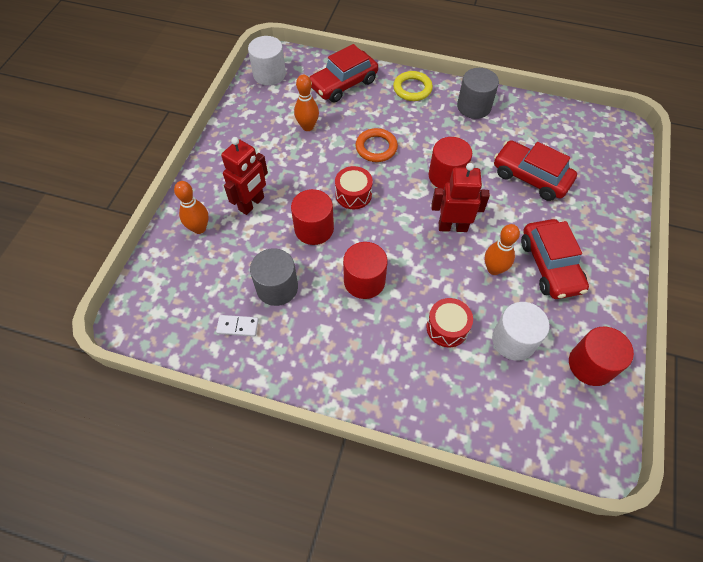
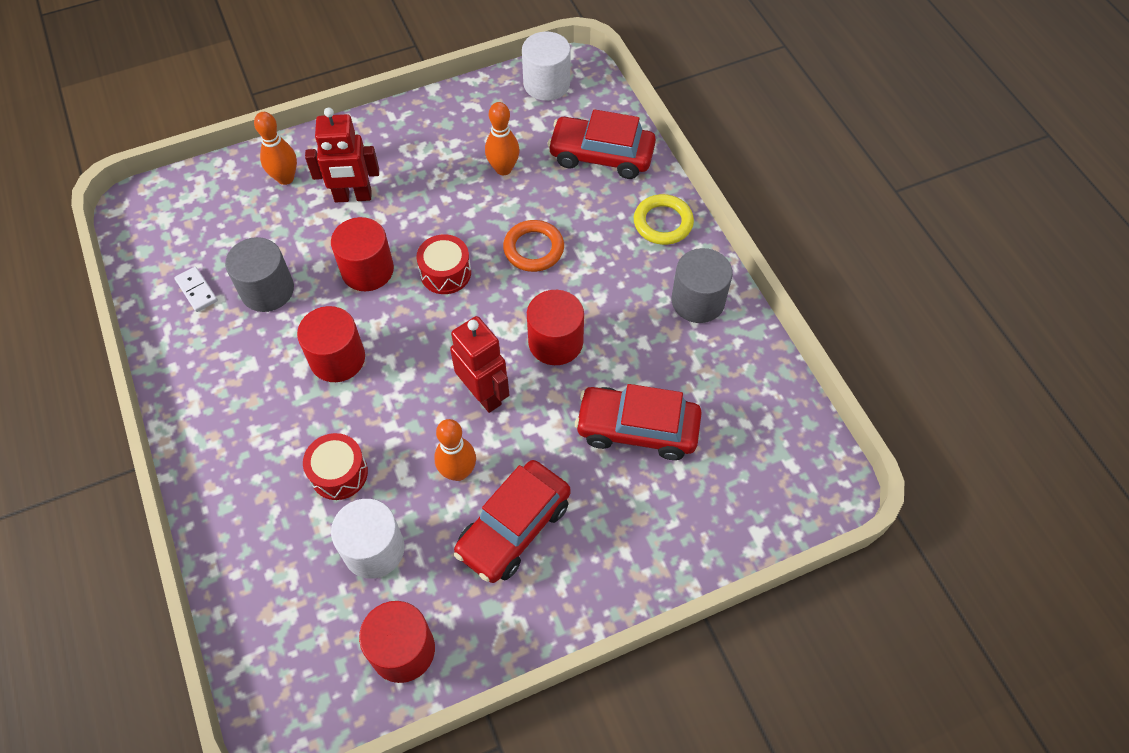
camera: 50 degrees right, 0 degrees up
red car [494,140,577,201] -> red car turned 75 degrees counterclockwise [575,384,702,460]

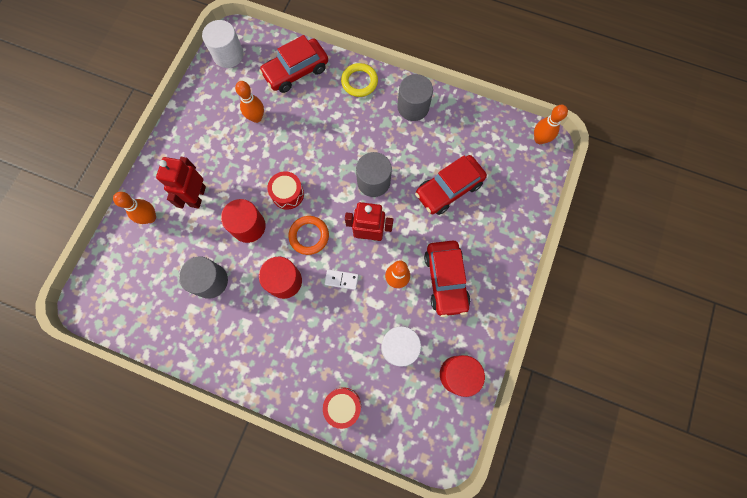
camera: 45 degrees left, 15 degrees up
white domino [174,267,218,312] -> white domino moved to [324,269,359,290]
red drum [303,433,368,500] -> red drum moved to [323,387,361,429]
red robot [305,107,379,203] -> red robot turned 150 degrees clockwise [156,157,206,209]
orange ring [503,220,564,272] -> orange ring moved to [288,216,329,255]
red cylinder [527,290,584,365] -> grey cylinder [356,152,392,197]
none -> orange bowling pin [534,105,568,144]

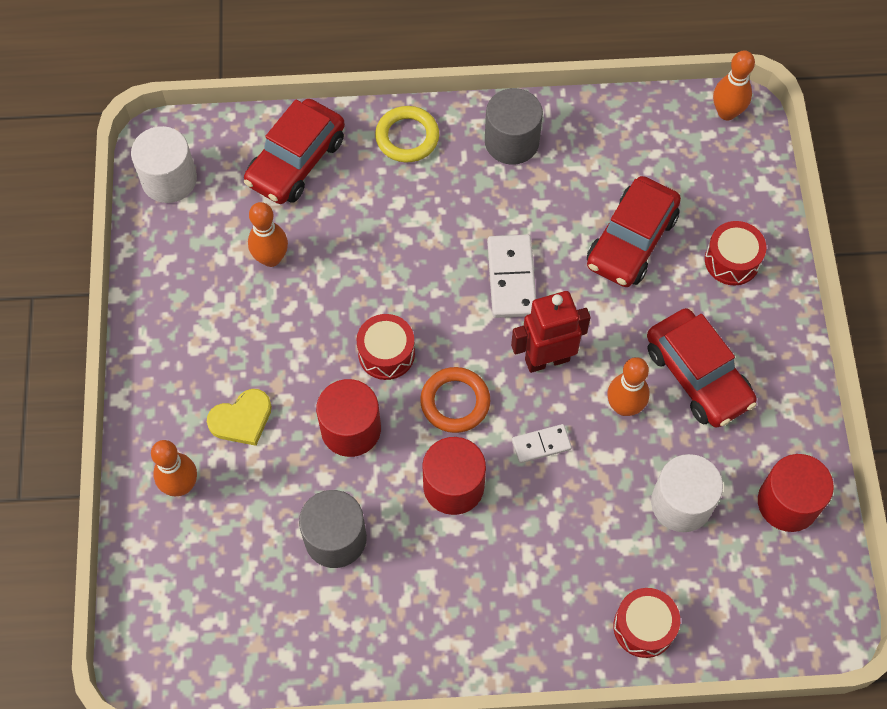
camera: 25 degrees left, 10 degrees down
red robot [156,157,206,209] -> yellow heart [207,389,272,446]
grey cylinder [356,152,392,197] -> white domino [487,235,536,318]
none -> red drum [705,221,766,286]

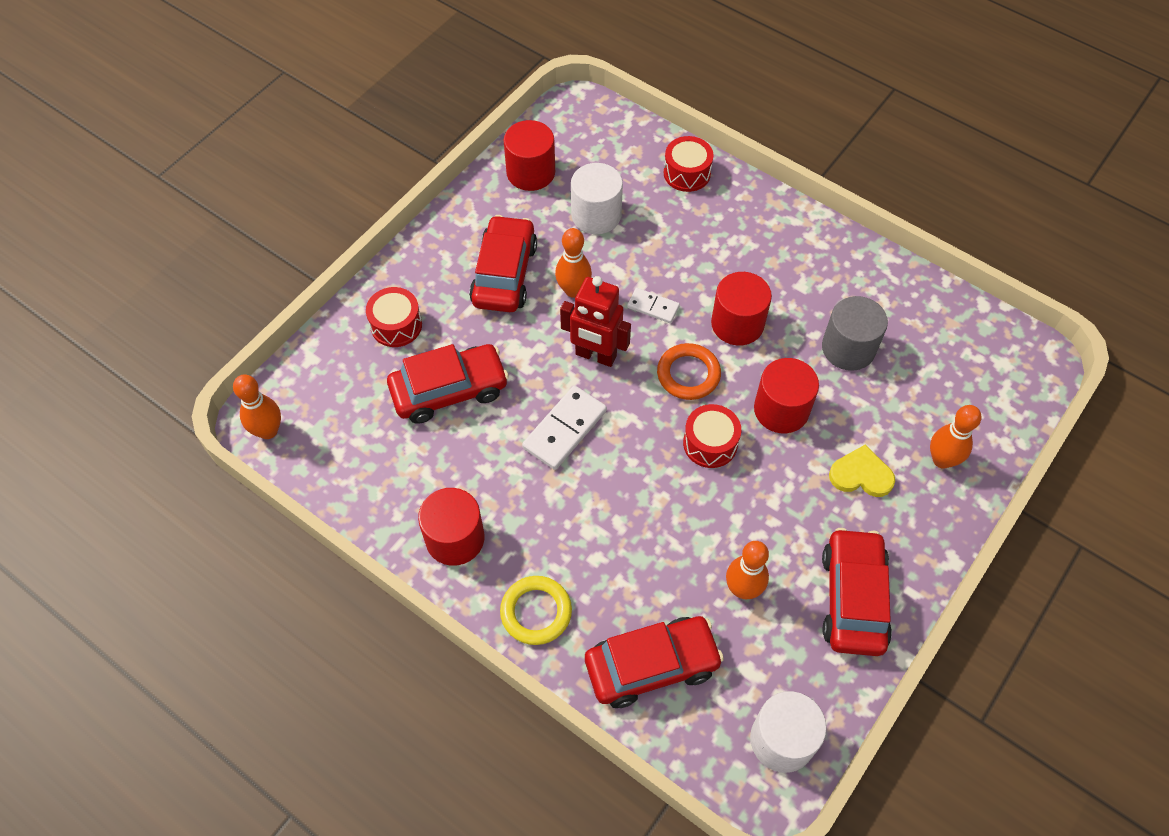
camera: 140 degrees left, 5 degrees down
grey cylinder [485,88,543,165] -> red cylinder [418,488,485,566]
none -> red car [822,528,892,656]

